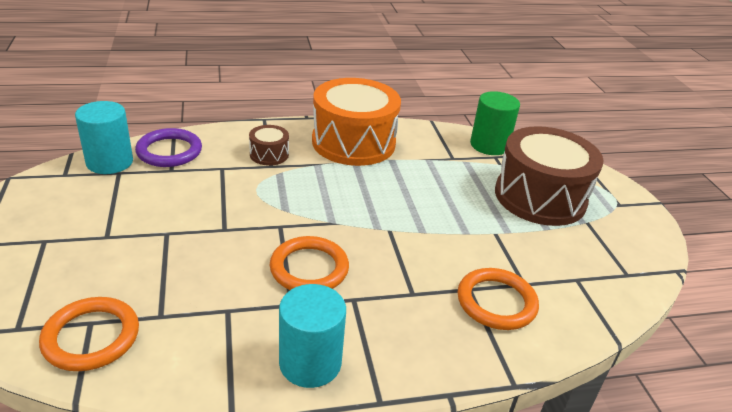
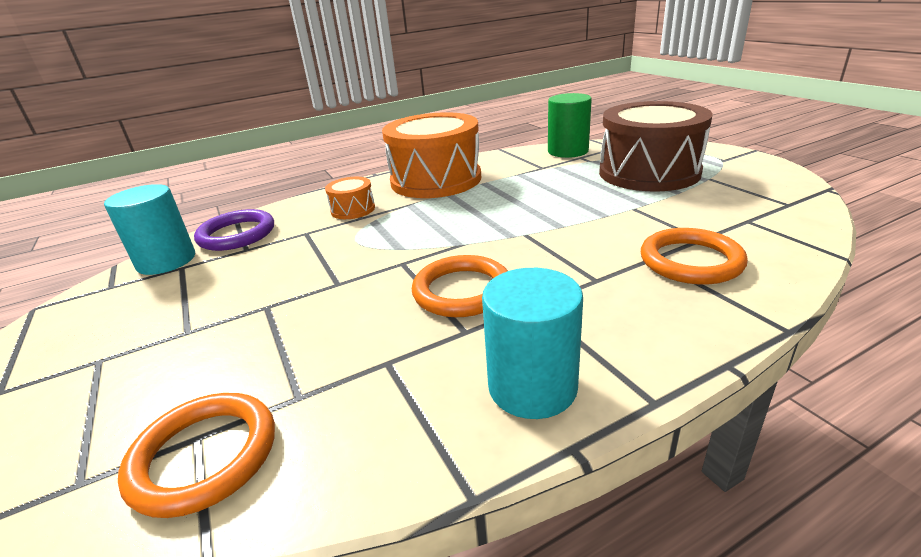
camera: 10 degrees left, 5 degrees down
brown drum [249,125,289,166] -> orange drum [325,177,375,219]

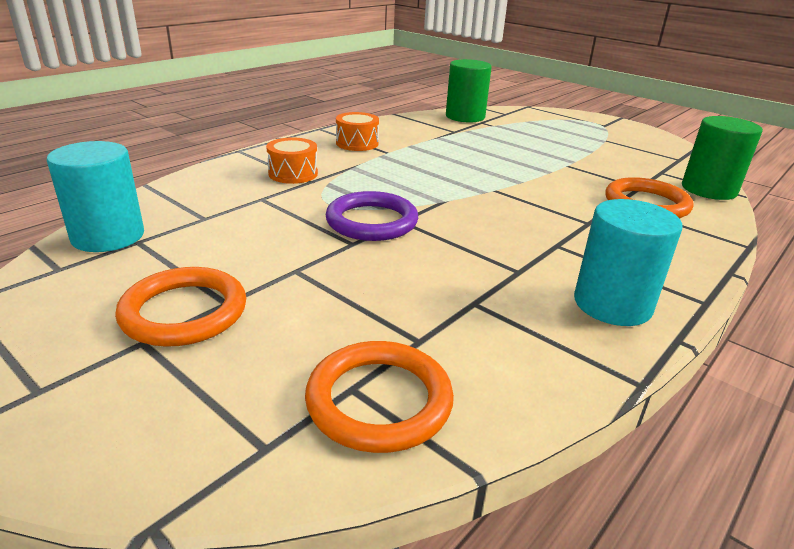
camera: 25 degrees left, 0 degrees up
purple ring [194,209,274,251] -> purple ring moved to [326,191,418,241]
orange drum [382,112,482,198] -> orange drum [336,112,379,151], size x0.44
orange ring [412,255,508,317] -> orange ring moved to [115,267,246,347]
brown drum [599,101,713,192] -> none
none -> green cylinder [682,116,763,200]

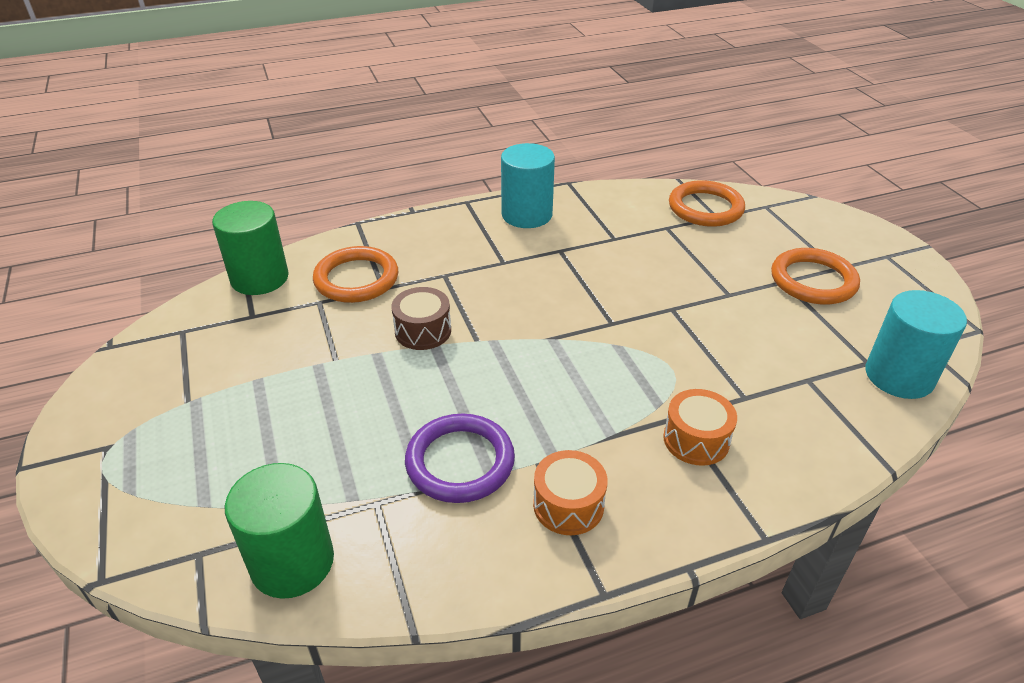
camera: 150 degrees left, 10 degrees up
purple ring [326,191,418,241] -> purple ring moved to [405,413,515,503]
none -> brown drum [391,287,451,350]

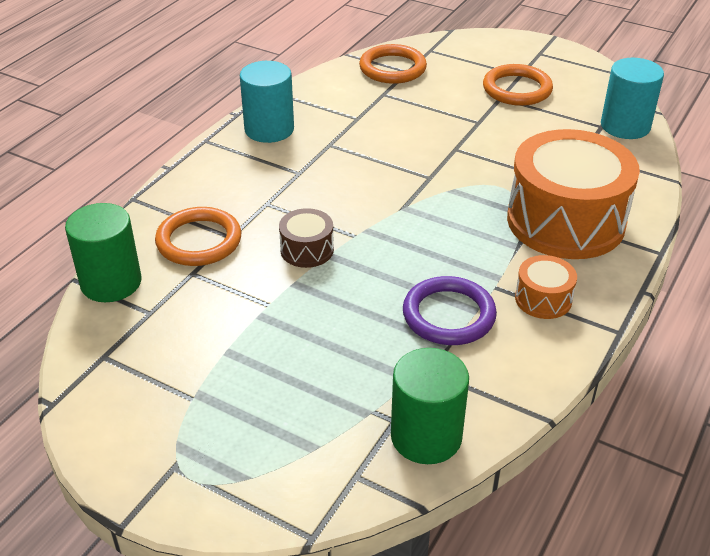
camera: 40 degrees left, 0 degrees up
orange drum [663,389,737,466] -> orange drum [507,129,640,259], size x2.28

